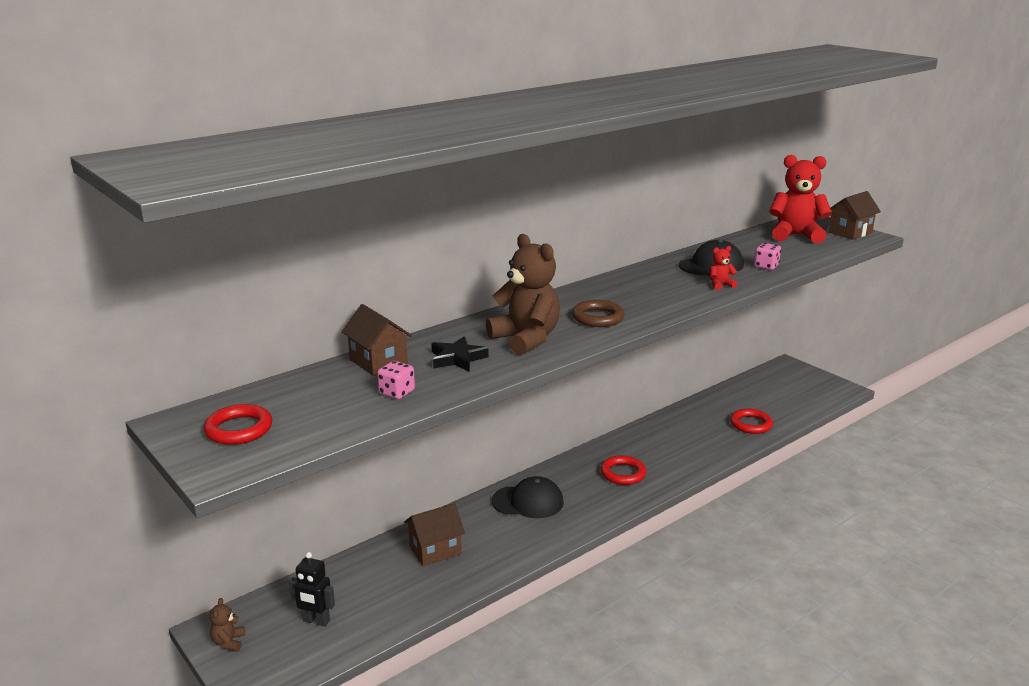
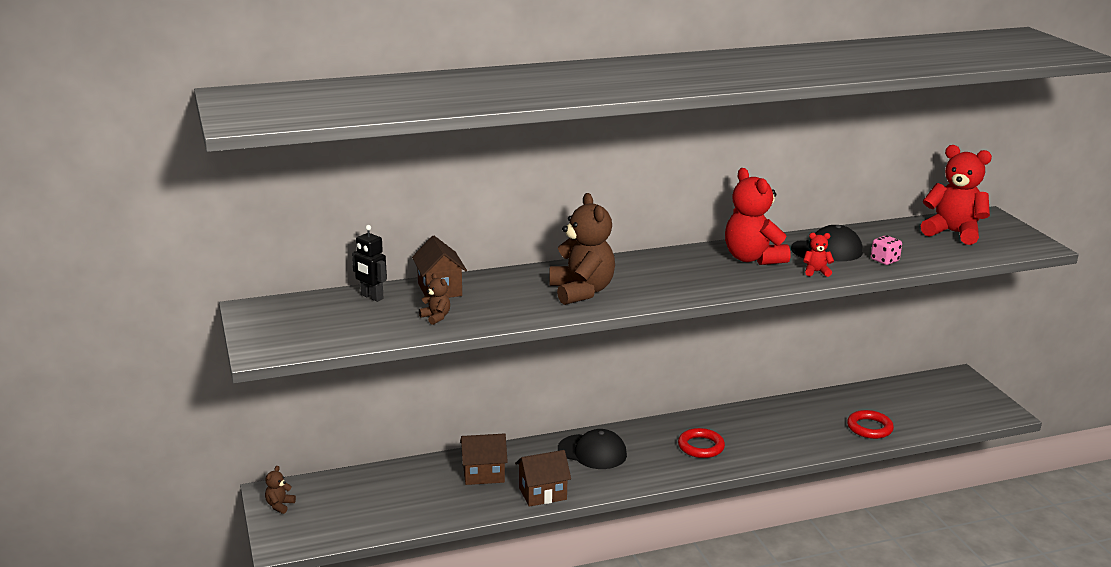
camera: 20 degrees right, 0 degrees up
red ring [204,404,272,445] -> none
black robot [289,552,335,627] -> black robot moved to [352,225,387,302]
pink dice [377,361,415,399] -> brown teddy bear [419,273,450,325]
black star [431,336,489,372] -> none
brown ring [572,300,625,327] -> none
brown house [829,191,881,240] -> brown house moved to [515,450,571,507]
none -> red teddy bear [725,168,791,265]

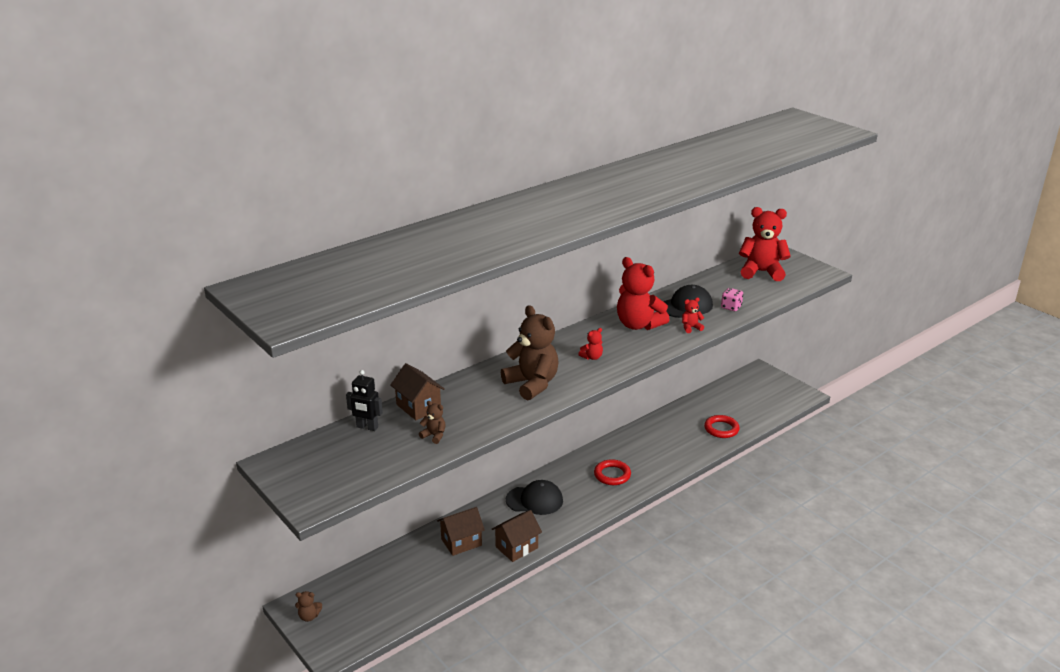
camera: 20 degrees left, 5 degrees up
brown teddy bear [265,466,296,514] -> brown teddy bear turned 90 degrees counterclockwise [295,591,322,622]
none -> red teddy bear [578,328,603,360]

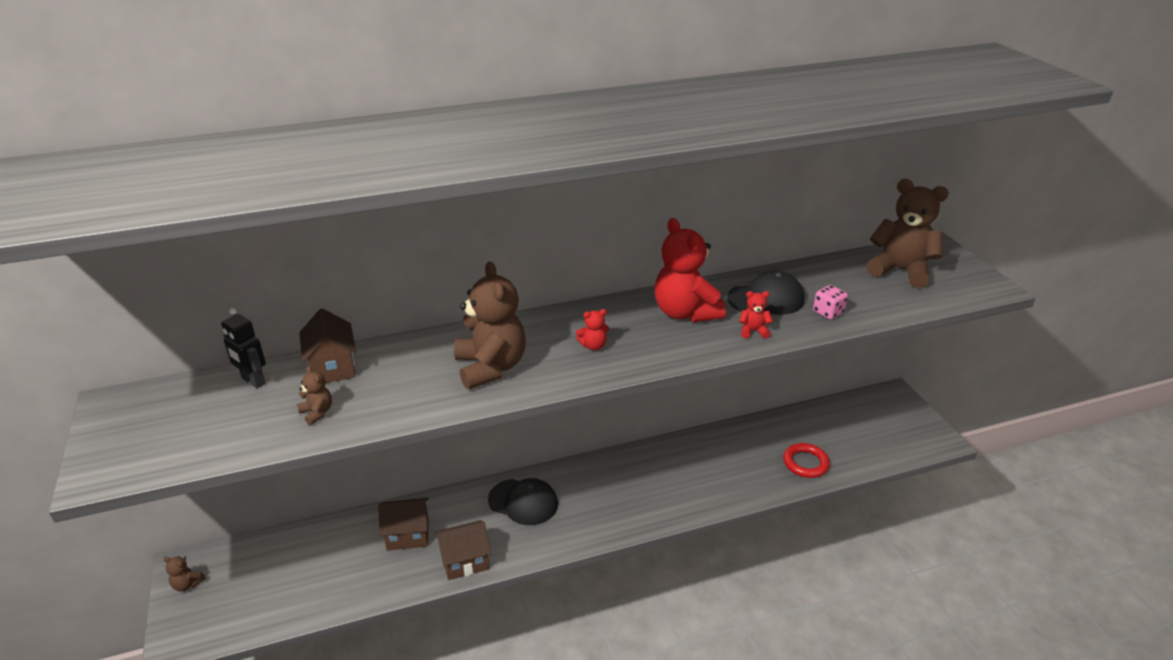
camera: 20 degrees right, 5 degrees up
red ring [594,459,631,485] -> none
red teddy bear [739,207,791,281] -> brown teddy bear [866,179,949,288]

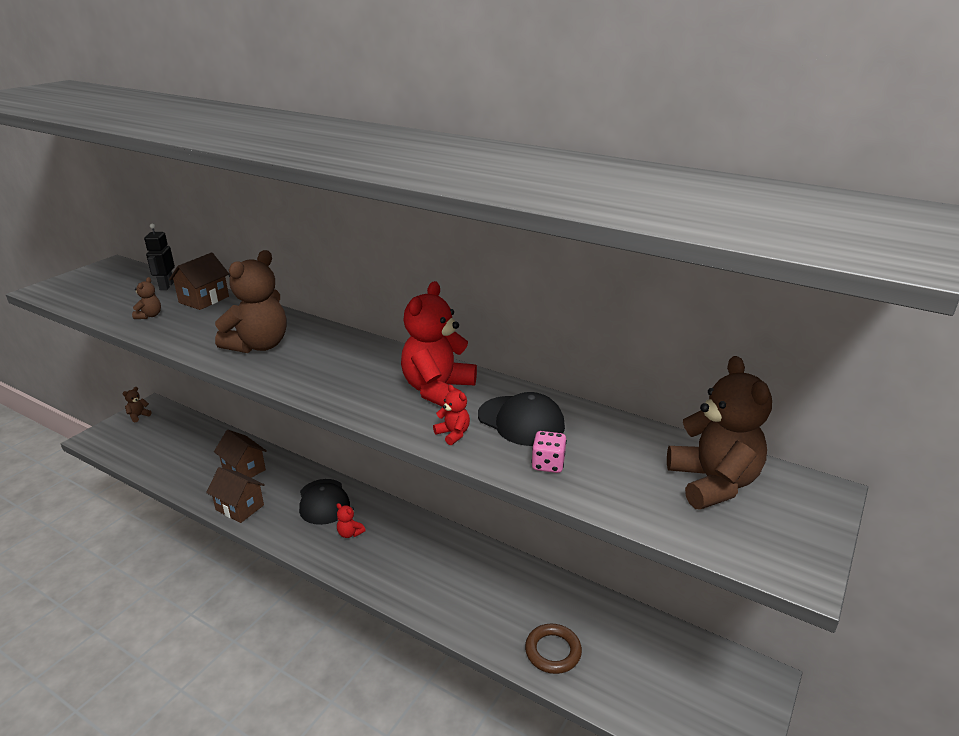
camera: 50 degrees right, 5 degrees down
brown teddy bear [163,556,206,591] -> brown teddy bear turned 60 degrees clockwise [123,387,152,422]
red teddy bear [576,309,609,350] -> red teddy bear moved to [337,503,366,538]
red ring [783,443,830,478] -> brown ring [525,624,582,674]

